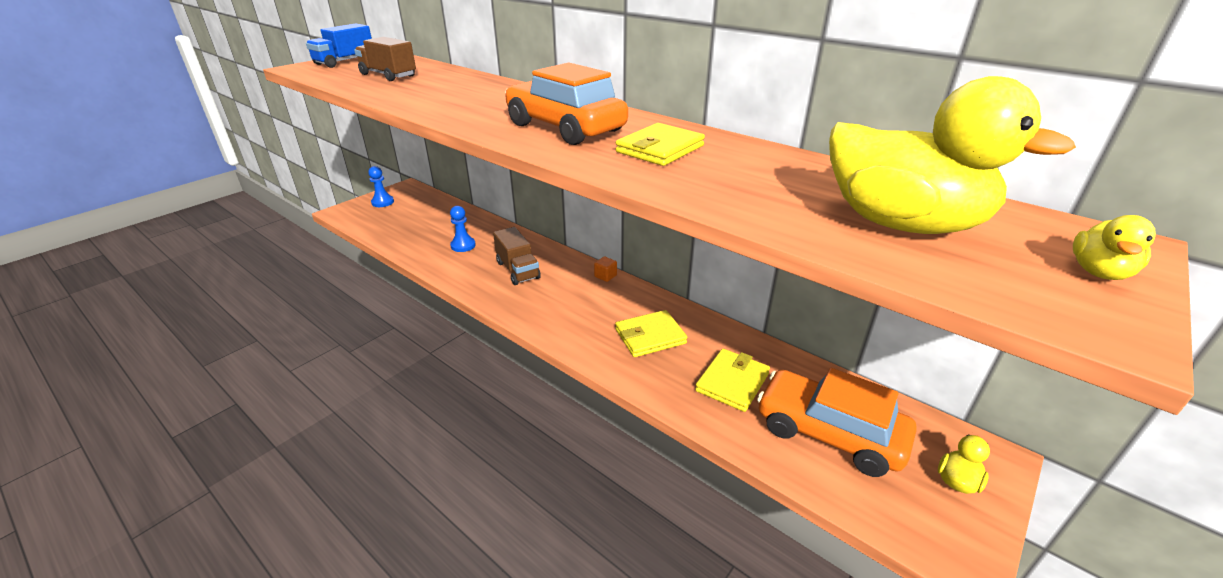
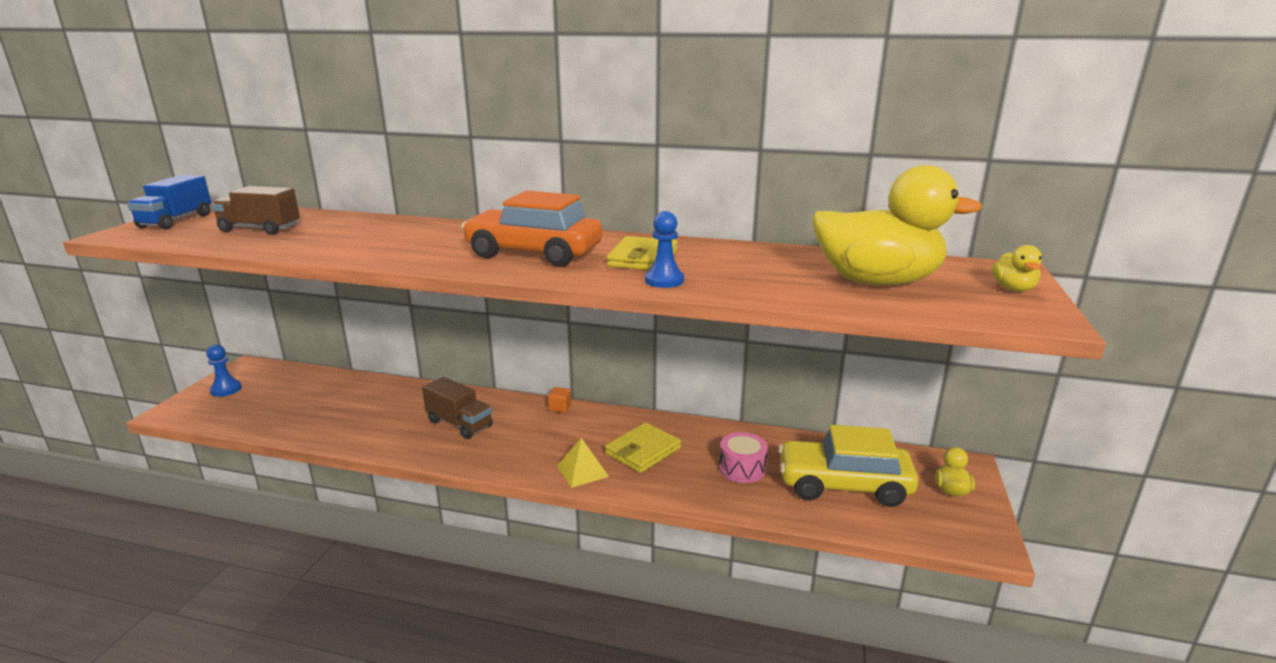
camera: 25 degrees left, 10 degrees down
blue pawn [450,206,476,252] -> blue pawn moved to [645,211,684,288]
yellow wallet [695,349,770,412] -> pink drum [719,432,768,483]
orange car [757,368,917,477] -> yellow car [778,425,918,507]
none -> yellow pyramid [557,438,609,488]

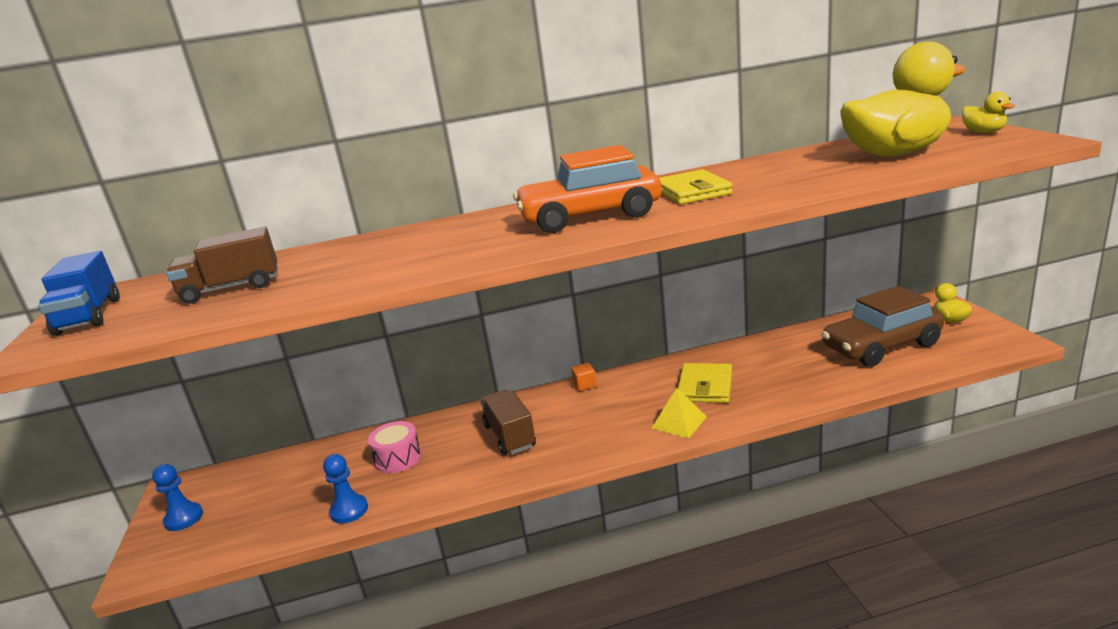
camera: 25 degrees left, 0 degrees up
brown truck [422,377,493,439] -> brown truck turned 120 degrees counterclockwise [480,390,536,455]
blue pawn [645,211,684,288] -> blue pawn moved to [323,454,368,524]
pink drum [719,432,768,483] -> pink drum moved to [368,421,422,473]
yellow car [778,425,918,507] -> brown car [821,286,944,367]

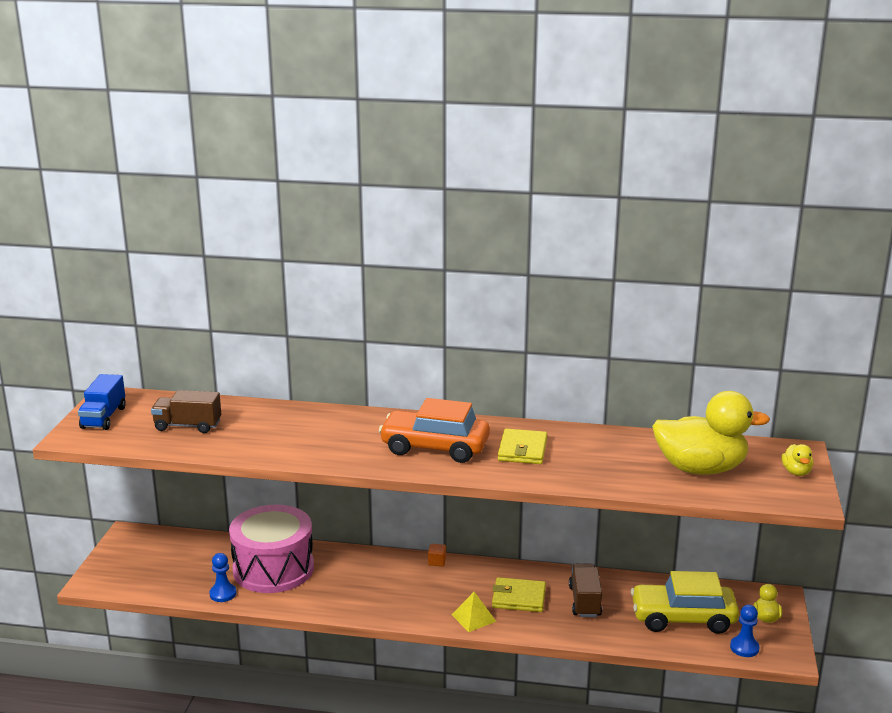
camera: 20 degrees right, 0 degrees up
blue pawn [152,464,203,531] -> blue pawn moved to [730,605,760,657]
pink drum [368,421,422,473] -> pink drum [229,505,314,593], size x2.28
brown truck [480,390,536,455] -> brown truck moved to [569,563,602,617]
yellow wallet [678,363,732,403] -> yellow wallet turned 60 degrees clockwise [492,577,546,612]
brown car [821,286,944,367] -> yellow car [631,571,739,634]

